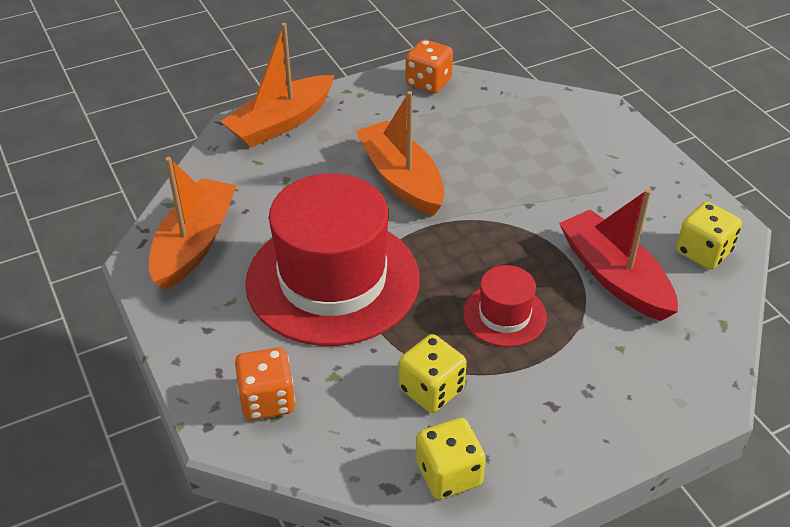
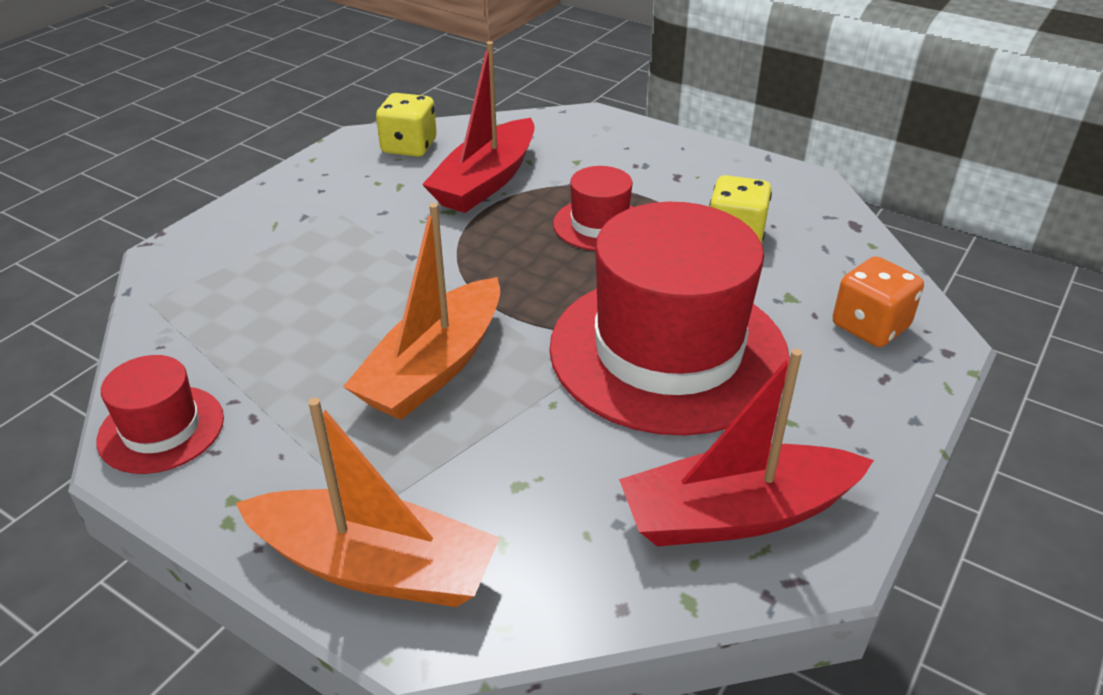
camera: 120 degrees left, 5 degrees down
orange boat [149,157,236,290] -> red boat [619,349,874,547]
orange dice [405,39,453,93] -> red hat [97,355,224,474]
yellow dice [416,418,486,499] -> none

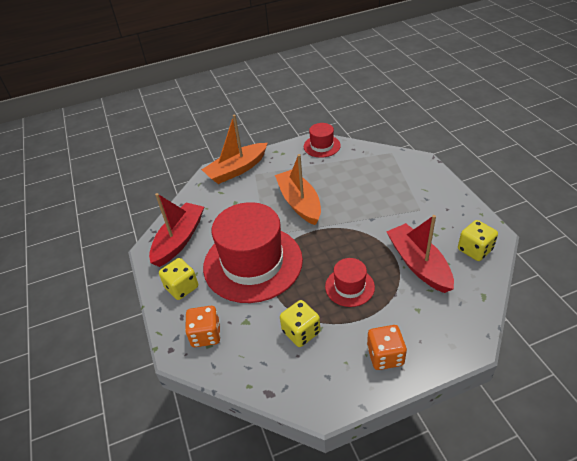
camera: 130 degrees right, 5 degrees up
none -> yellow dice [159,258,198,300]
none -> orange dice [367,325,407,370]

